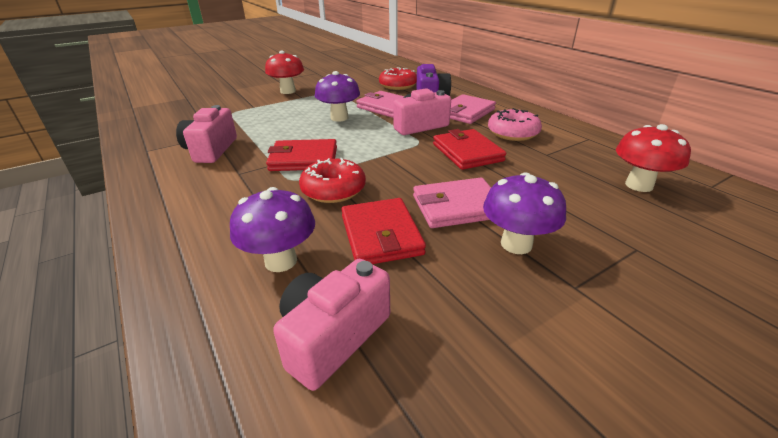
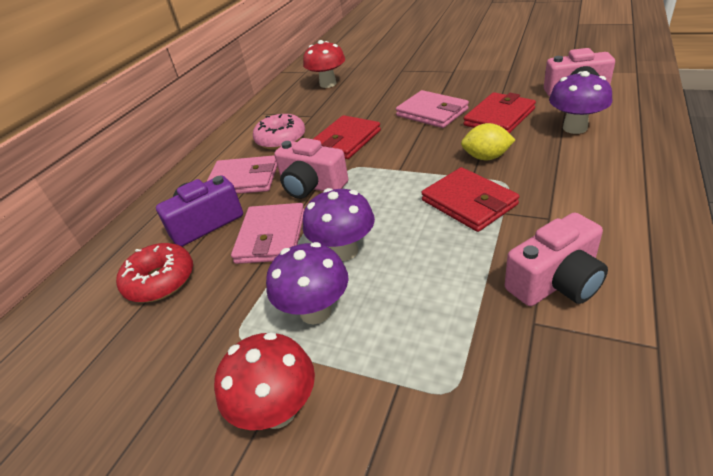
camera: 120 degrees left, 5 degrees up
red donut [299,158,366,203] -> yellow lemon [461,123,515,160]
purple mushroom [483,172,566,254] -> purple mushroom moved to [266,242,349,325]

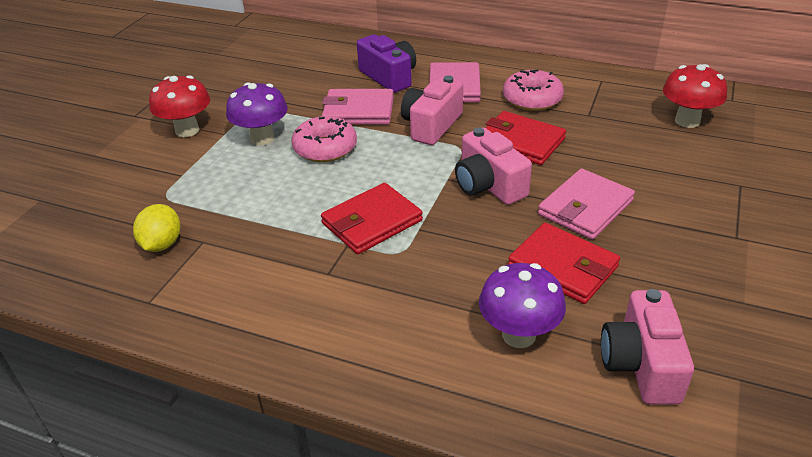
camera: 85 degrees right, 0 degrees up
red donut [116,243,193,303] -> none
purple mushroom [303,188,375,261] -> pink donut [292,116,357,162]
yellow lemon [461,123,515,160] -> yellow lemon moved to [133,204,180,252]
pink camera [505,212,608,306] -> pink camera moved to [455,127,532,205]

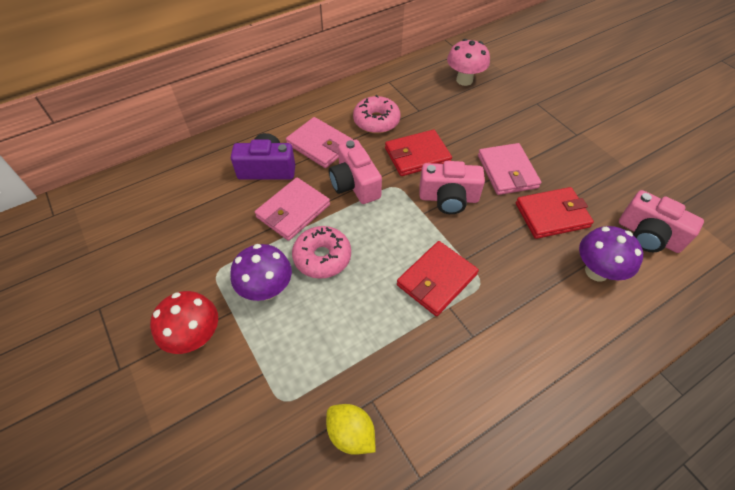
camera: 55 degrees left, 15 degrees up
red wallet [321,183,423,254] -> red wallet turned 45 degrees clockwise [397,241,479,316]
red mushroom [663,64,727,128] -> pink mushroom [447,39,490,86]

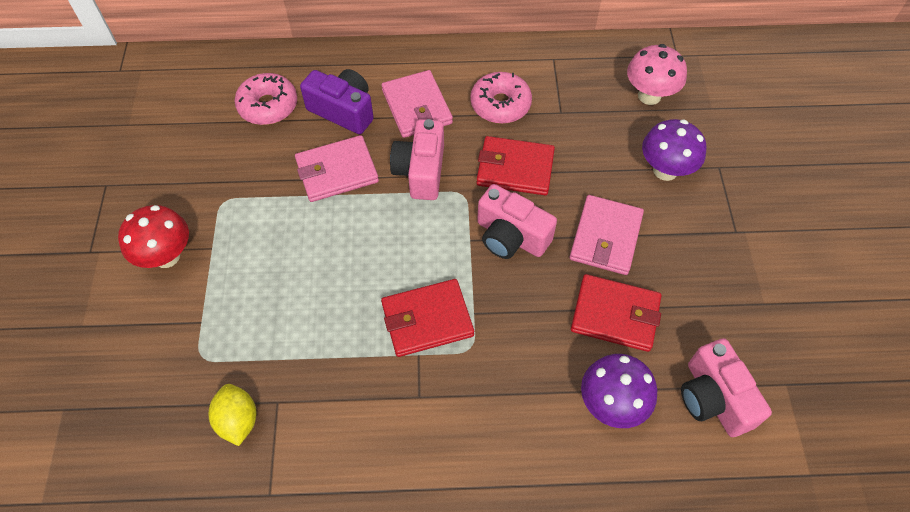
camera: 30 degrees right, 5 degrees up
purple mushroom [230,244,292,301] -> purple mushroom moved to [642,119,706,181]
pink donut [292,226,351,279] -> pink donut moved to [234,73,297,125]

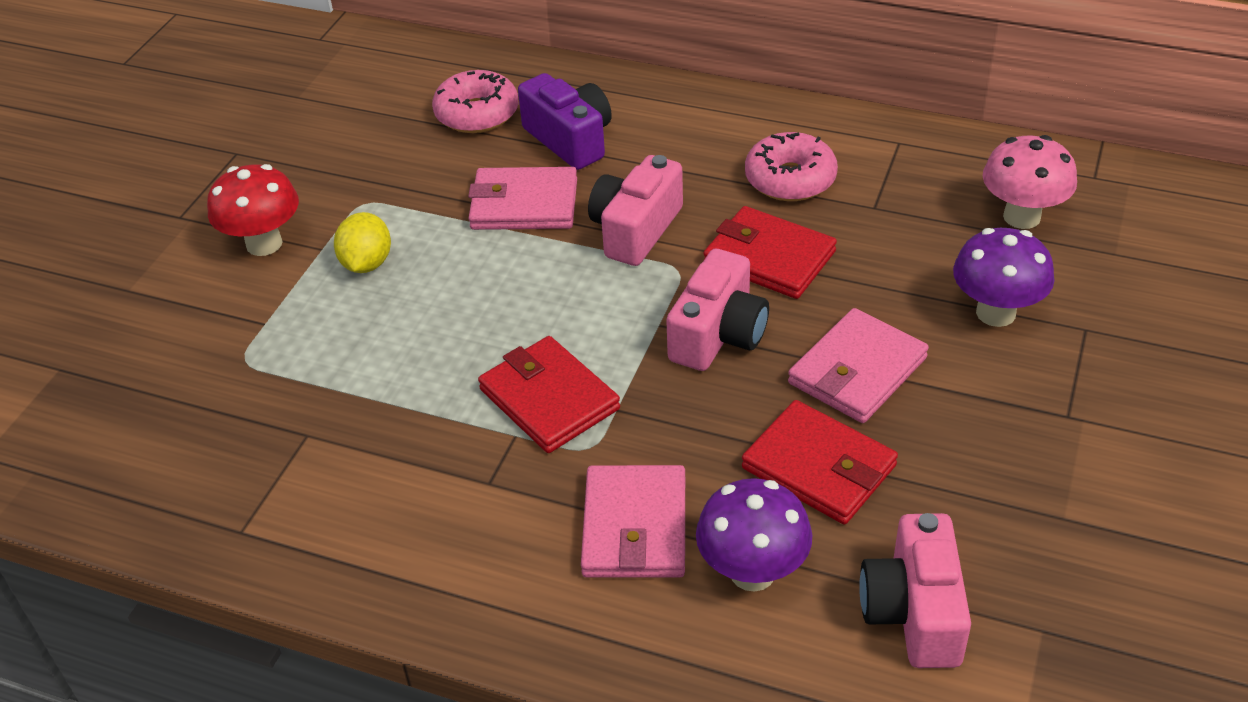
camera: 25 degrees right, 15 degrees down
yellow lemon [209,384,257,446] -> yellow lemon moved to [334,212,391,273]
red wallet [381,279,474,357] -> red wallet turned 45 degrees clockwise [478,336,620,453]
pink wallet [382,70,453,138] -> pink wallet moved to [581,465,685,578]
pink camera [477,184,557,259] -> pink camera turned 120 degrees counterclockwise [666,249,769,371]

